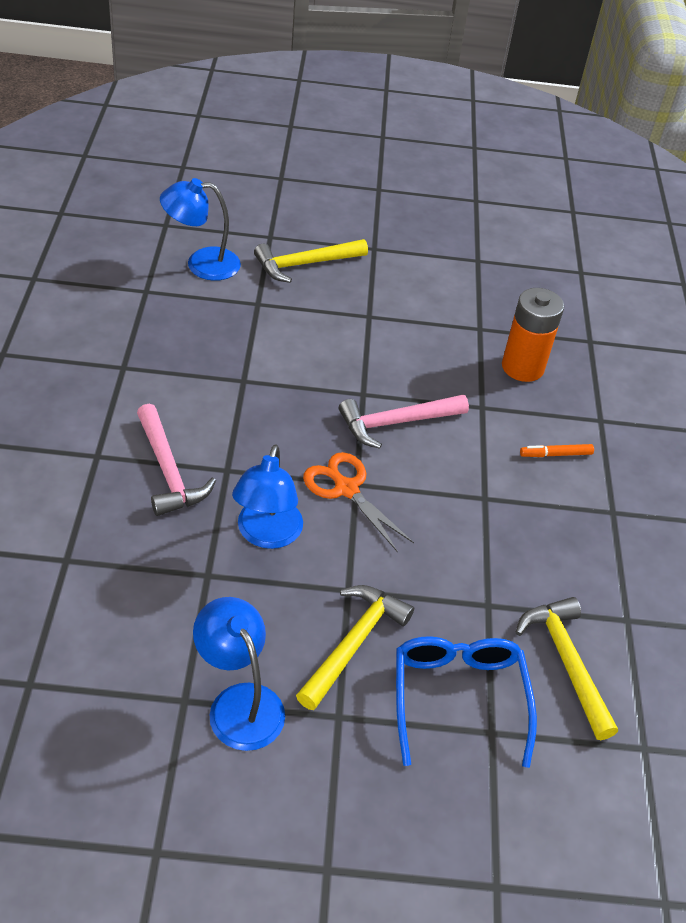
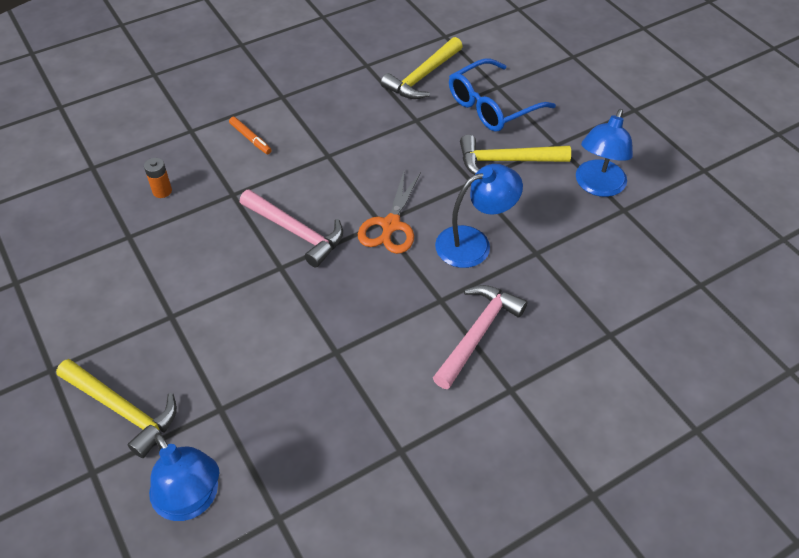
camera: 120 degrees left, 5 degrees up
orange battery [502,288,564,382] -> orange battery [144,158,172,198], size x0.47

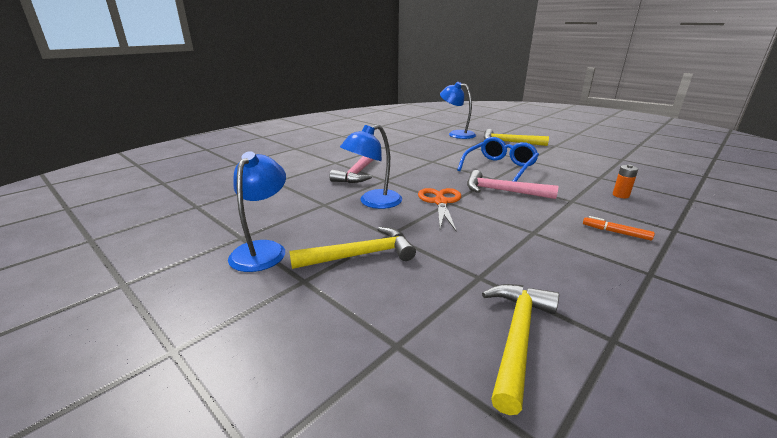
camera: 165 degrees right, 25 degrees down
blue glasses [449,59,556,132] -> blue glasses moved to [457,137,539,182]

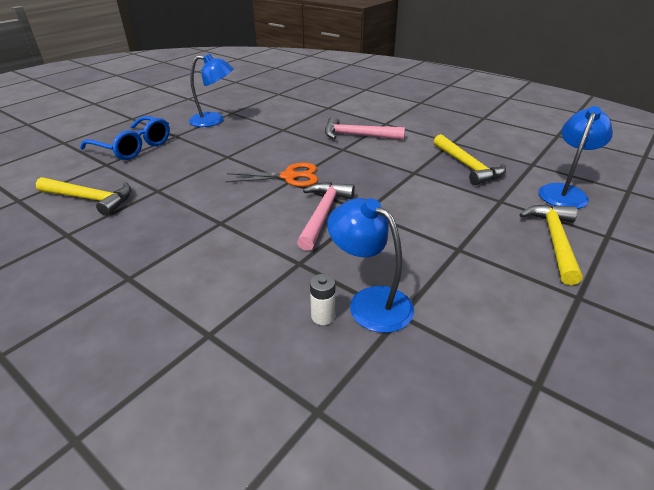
camera: 85 degrees right, 10 degrees up
yellow hammer [289,227,416,269] -> yellow hammer moved to [434,134,506,185]
blue lamp [340,125,402,209] -> blue lamp moved to [327,198,414,333]
blue glasses [457,137,539,182] -> blue glasses moved to [80,116,170,160]
orange marker [583,216,655,241] -> none
orange battery [613,165,638,198] -> white battery [310,274,335,325]

